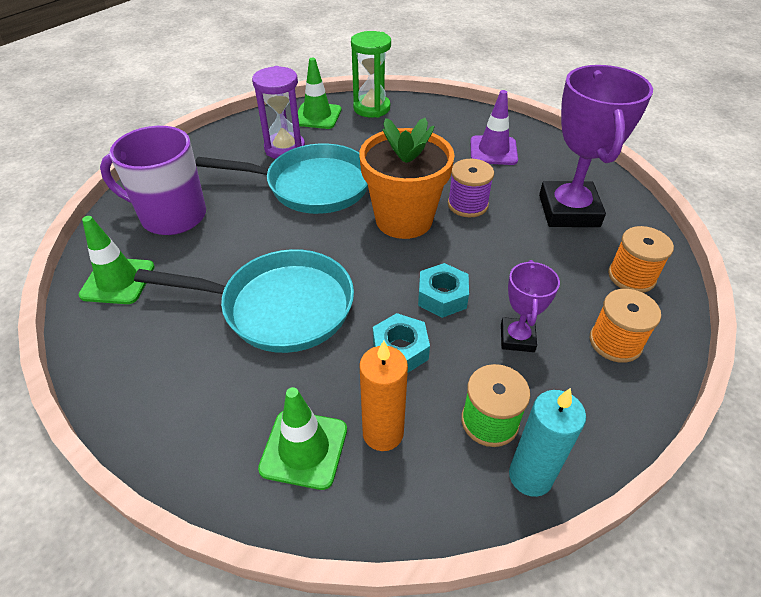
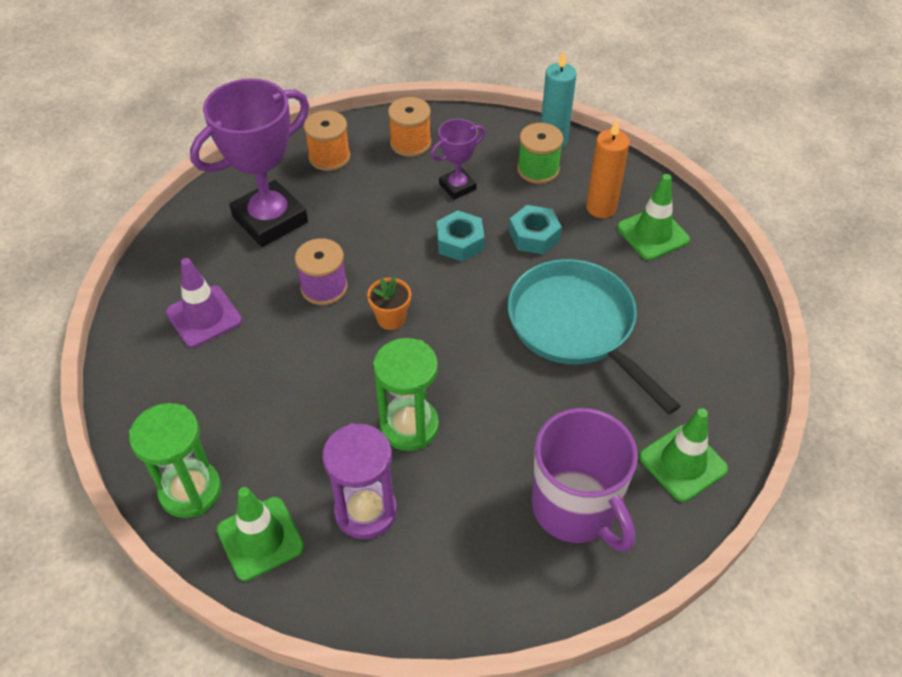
camera: 130 degrees left, 5 degrees up
turquoise pan [195,143,368,214] -> green hourglass [373,338,439,451]
orange flower pot [359,118,455,239] -> orange flower pot [367,277,411,330], size x0.43

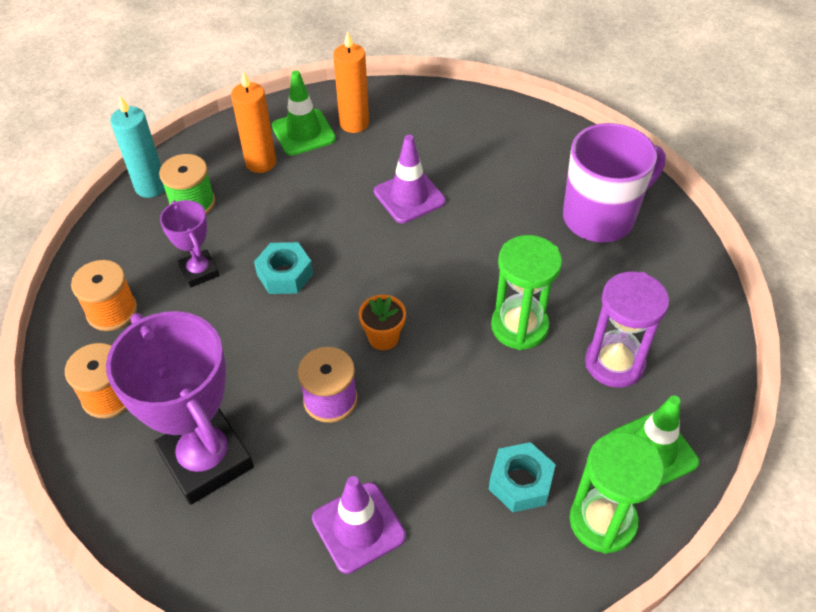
camera: 85 degrees left, 0 degrees up
turquoise pan [508,259,680,415] -> purple traffic cone [374,135,446,223]
turquoise nut [509,205,562,254] -> turquoise nut moved to [489,442,556,512]
green traffic cone [639,408,728,502] -> none
none -> orange candle [333,31,369,133]

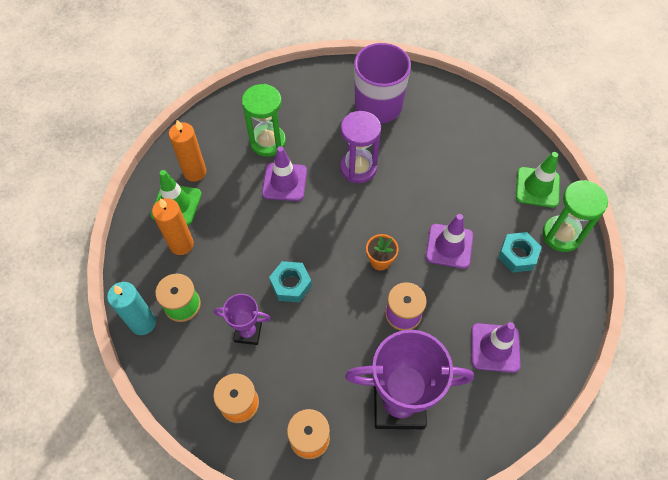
camera: 55 degrees left, 10 degrees up
green hourglass [491,235,562,350] -> green hourglass moved to [242,84,286,157]
purple hourglass [585,272,669,388] -> purple hourglass moved to [340,111,381,183]
none -> purple traffic cone [426,214,473,269]

